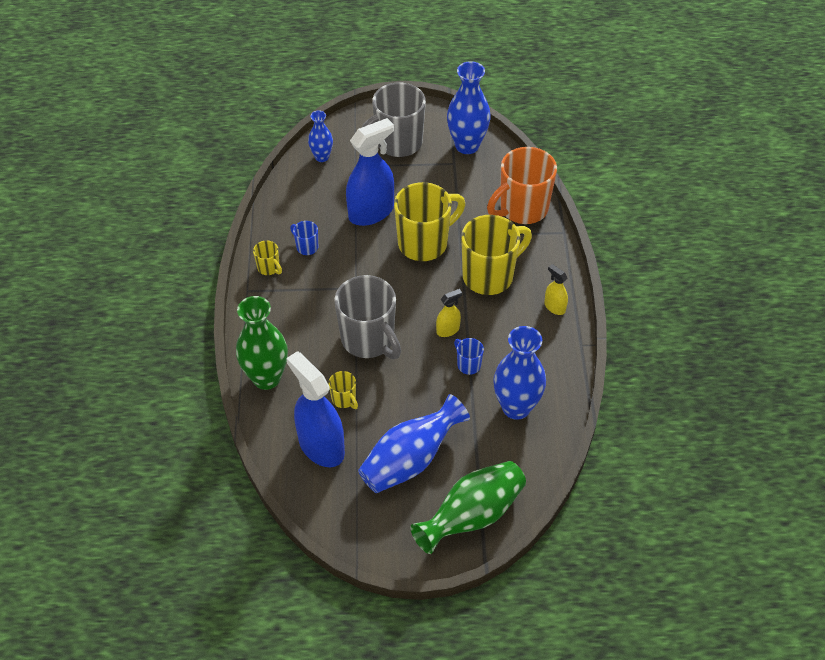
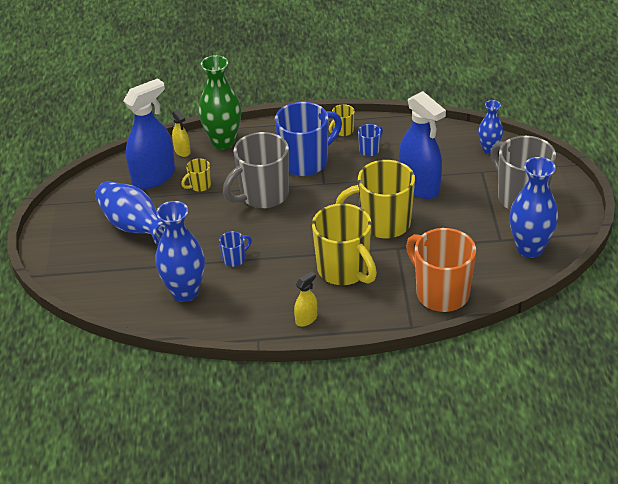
camera: 90 degrees right, 10 degrees down
yellow mug [394,182,465,261] -> yellow mug turned 120 degrees clockwise [336,160,415,239]
green vase [410,461,526,554] -> none
yellow spray bottle [436,289,462,337] -> yellow spray bottle moved to [172,110,191,157]
none -> blue mug [275,102,342,176]

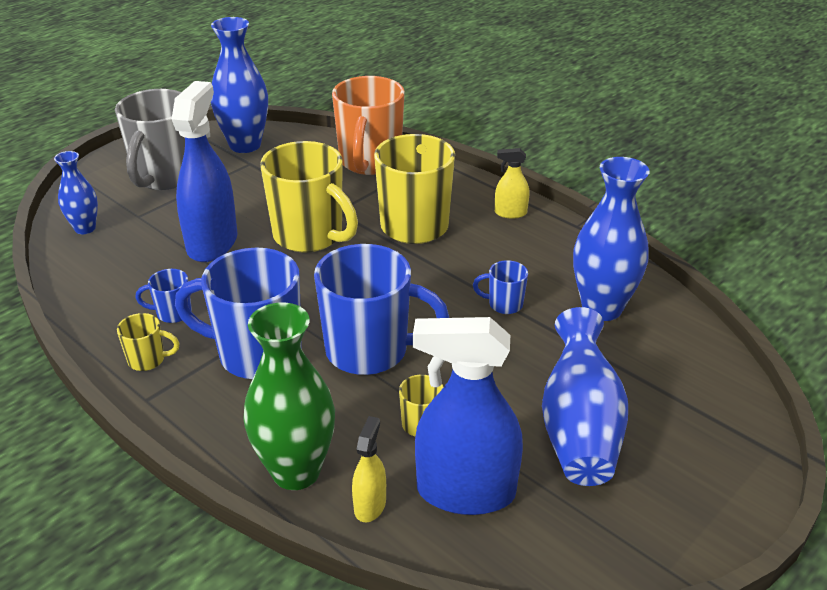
camera: 135 degrees left, 5 degrees down
grey mug [223,132,289,208] -> blue mug [314,244,449,375]

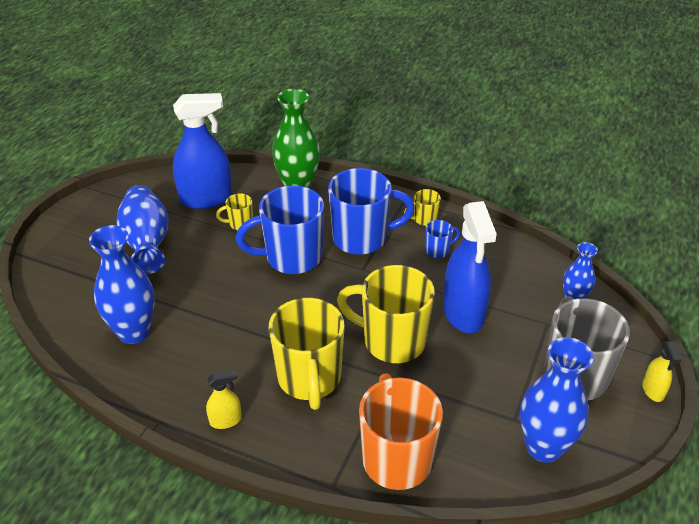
camera: 160 degrees right, 5 degrees up
yellow spray bottle [352,416,386,522] -> yellow spray bottle moved to [642,341,682,402]
blue mug [473,260,528,314] -> none

